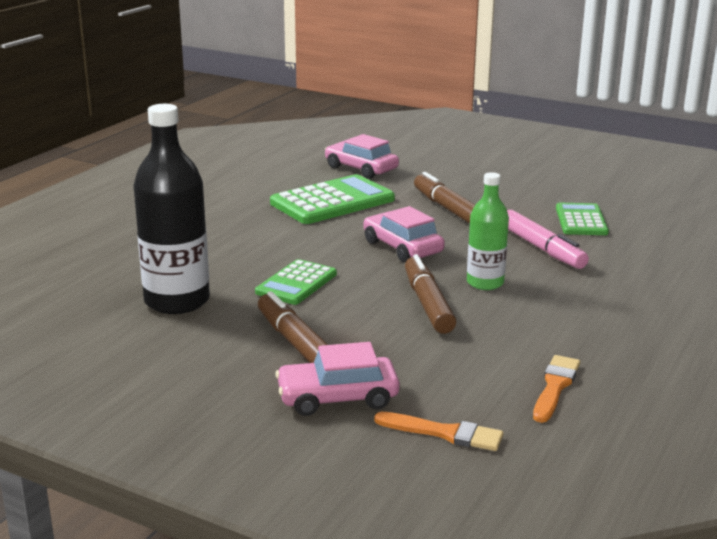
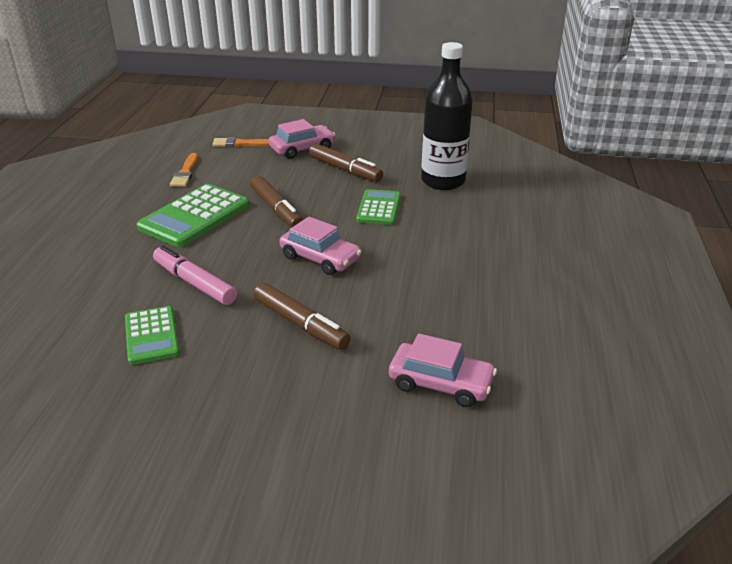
camera: 160 degrees right, 10 degrees up
green calculator [270,174,395,224] -> green calculator moved to [136,184,249,247]
green bottle [467,172,509,290] -> none

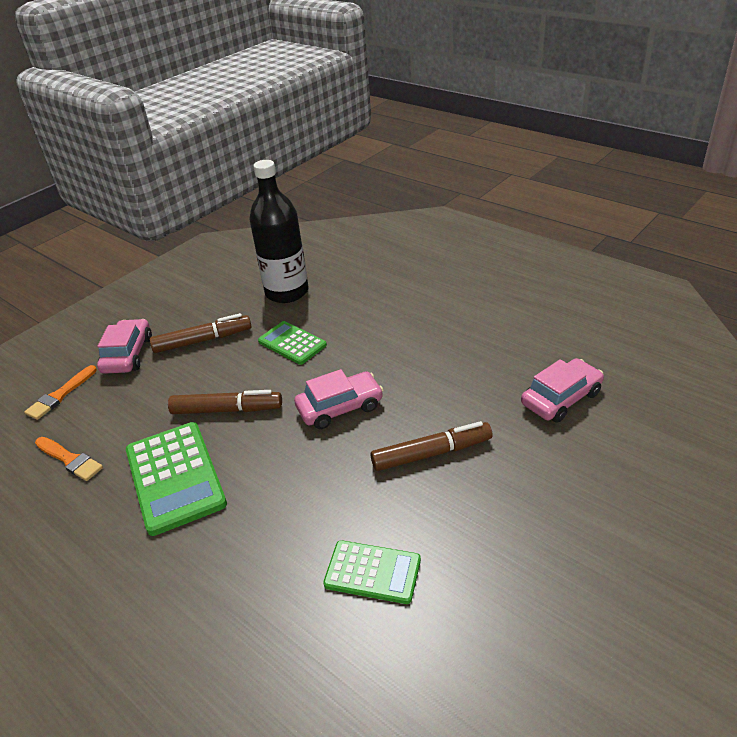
camera: 55 degrees left, 5 degrees up
pink marker [153,245,237,305] -> none

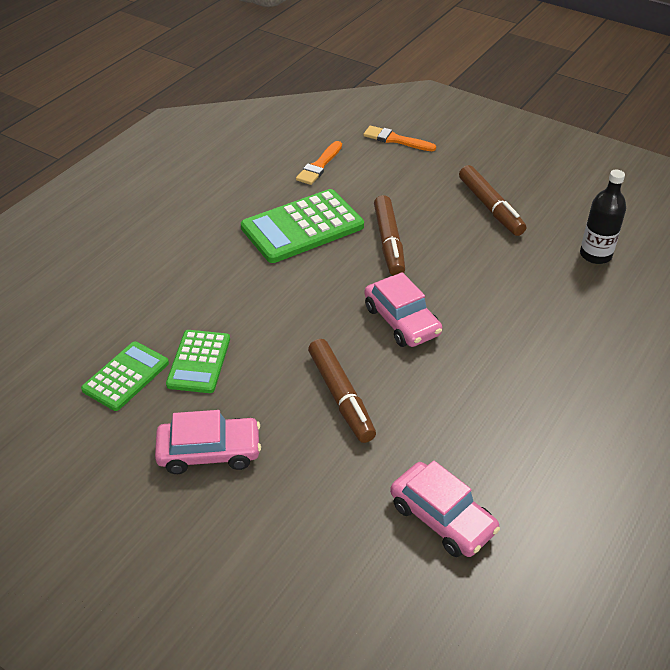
camera: 80 degrees right, 5 degrees up
pink car [97,319,152,374] -> pink car moved to [155,410,261,474]
black bottle [249,160,309,303] -> black bottle [580,170,626,264], size x0.60
green calculator [258,321,327,365] -> green calculator moved to [81,341,169,411]

